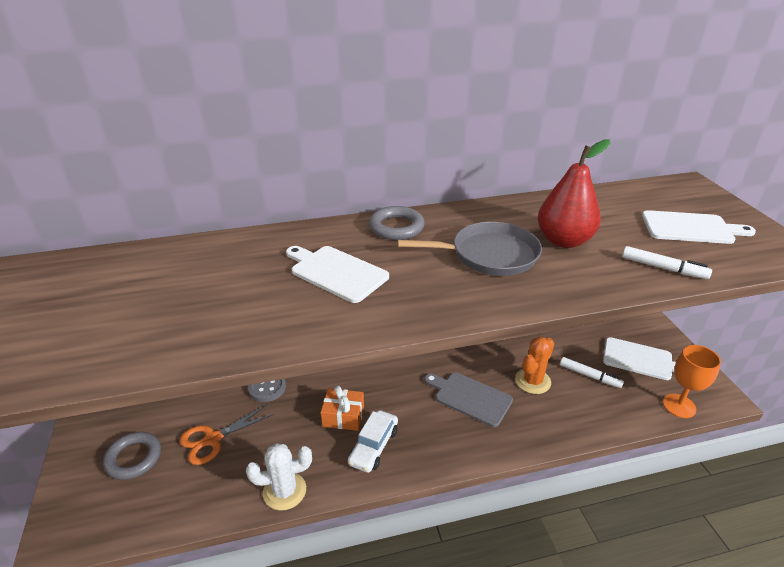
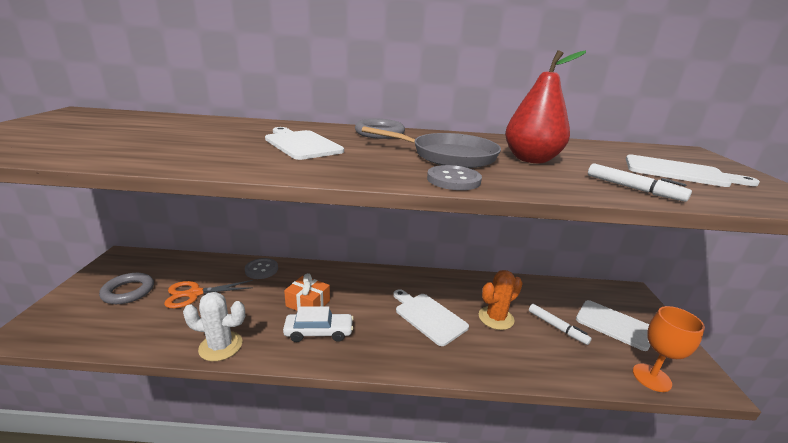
camera: 15 degrees right, 10 degrees down
white car [348,410,398,473] -> white car turned 135 degrees counterclockwise [283,306,354,342]
grey cutting board [424,372,513,427] -> white cutting board [393,289,469,346]
none -> grey button [427,165,482,190]

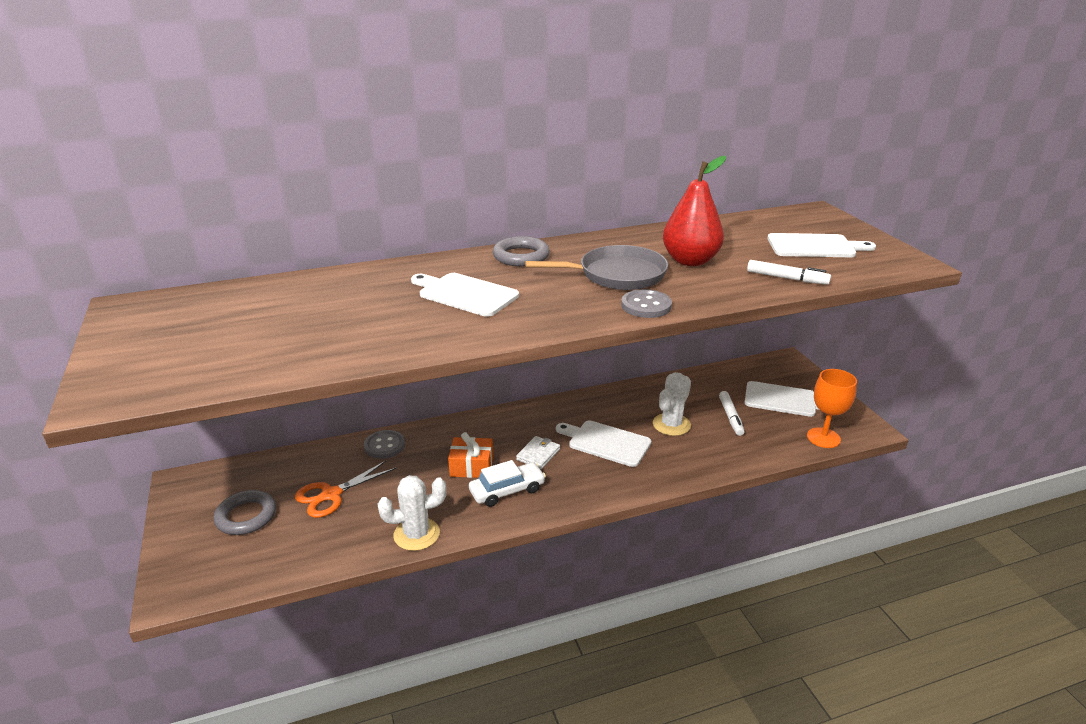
camera: 20 degrees left, 5 degrees up
orange cactus [479,270,523,330] -> white cactus [653,372,691,436]
white marker [529,304,592,345] -> white marker turned 60 degrees clockwise [719,391,745,436]
none -> white wallet [516,436,560,469]

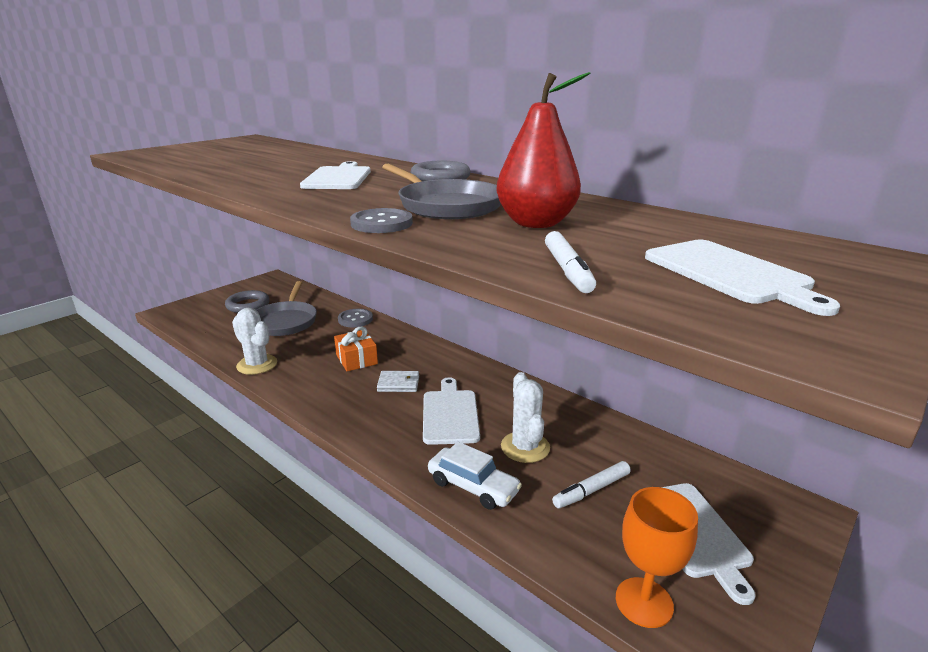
camera: 60 degrees right, 5 degrees down
orange scissors [295,460,396,518] -> grey pan [257,281,317,336]
white car [469,460,546,507] -> white car moved to [428,442,522,510]
white cactus [653,372,691,436] -> white cactus turned 75 degrees clockwise [501,372,550,463]

